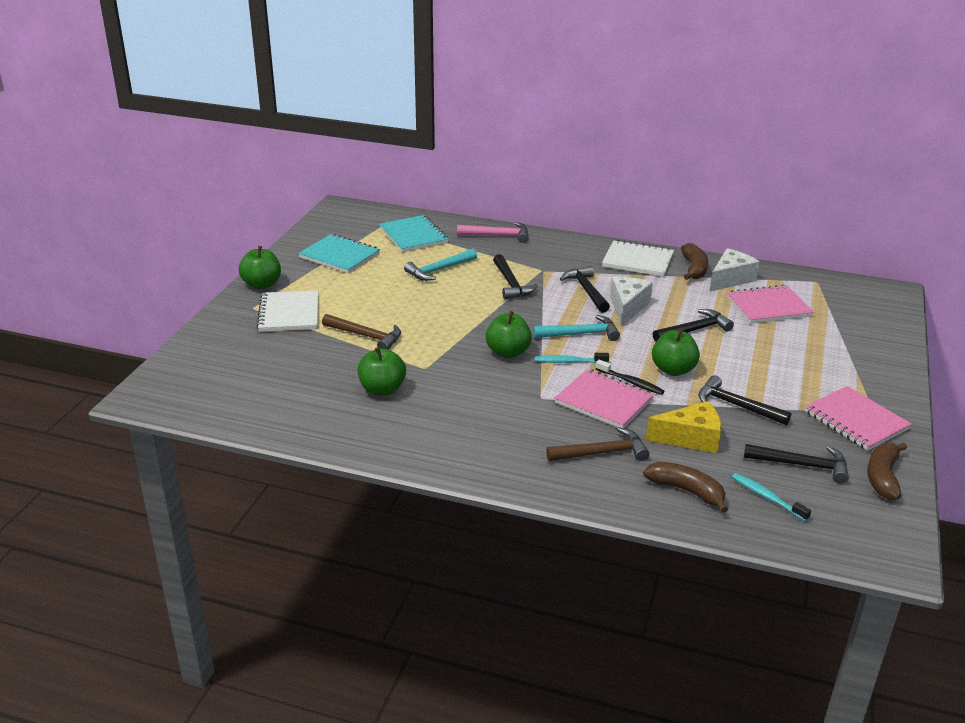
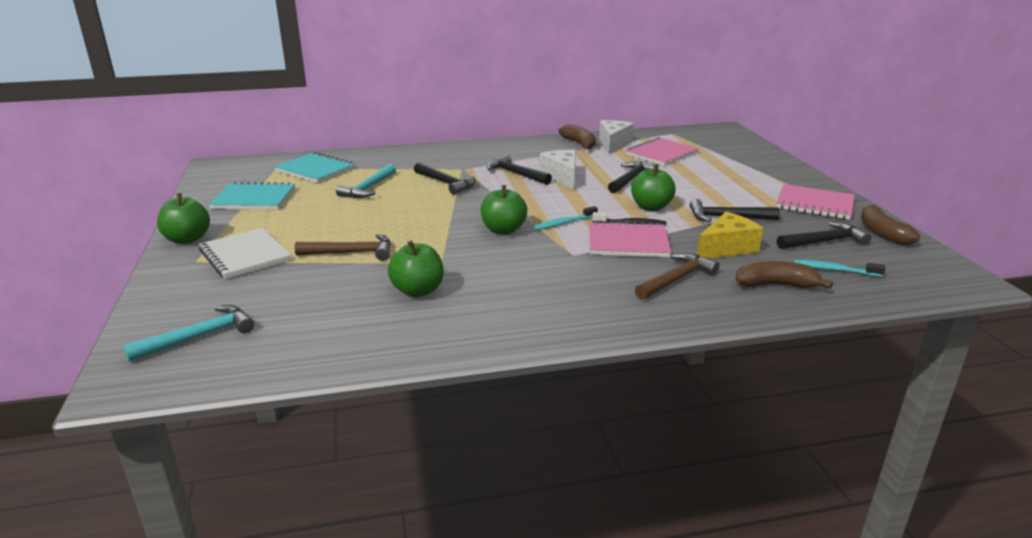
camera: 30 degrees left, 5 degrees down
pink hammer [457,222,528,243] -> none
turquoise hammer [533,315,620,341] -> turquoise hammer moved to [123,305,254,362]
white notebook [602,240,674,277] -> none

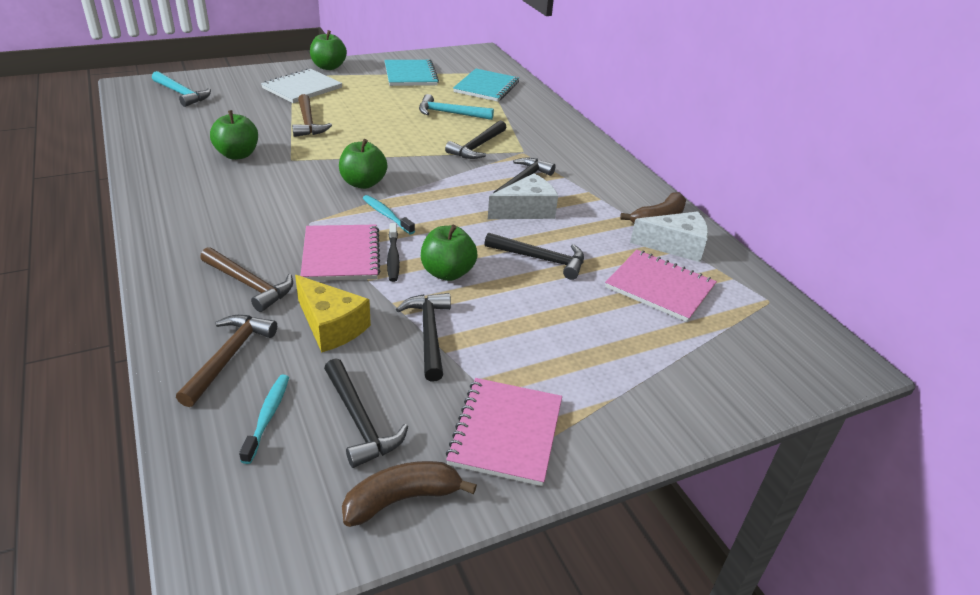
camera: 75 degrees right, 10 degrees up
brown banana [735,261,833,289] -> brown hammer [176,315,277,407]

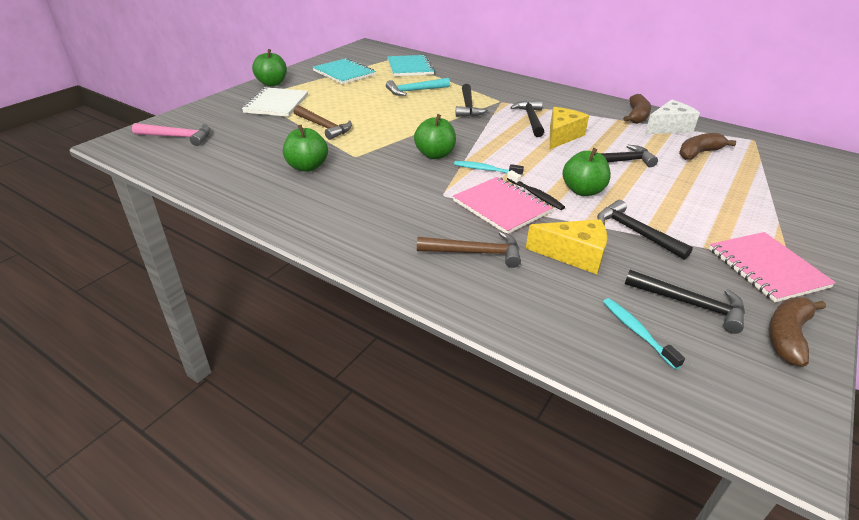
camera: 30 degrees left, 0 degrees up
turquoise hammer [152,71,211,107] -> pink hammer [132,123,210,146]
brown hammer [176,315,277,407] -> none
white cheese [488,173,558,219] -> yellow cheese [550,107,589,149]
pink notebook [605,250,717,322] -> brown banana [679,133,736,160]

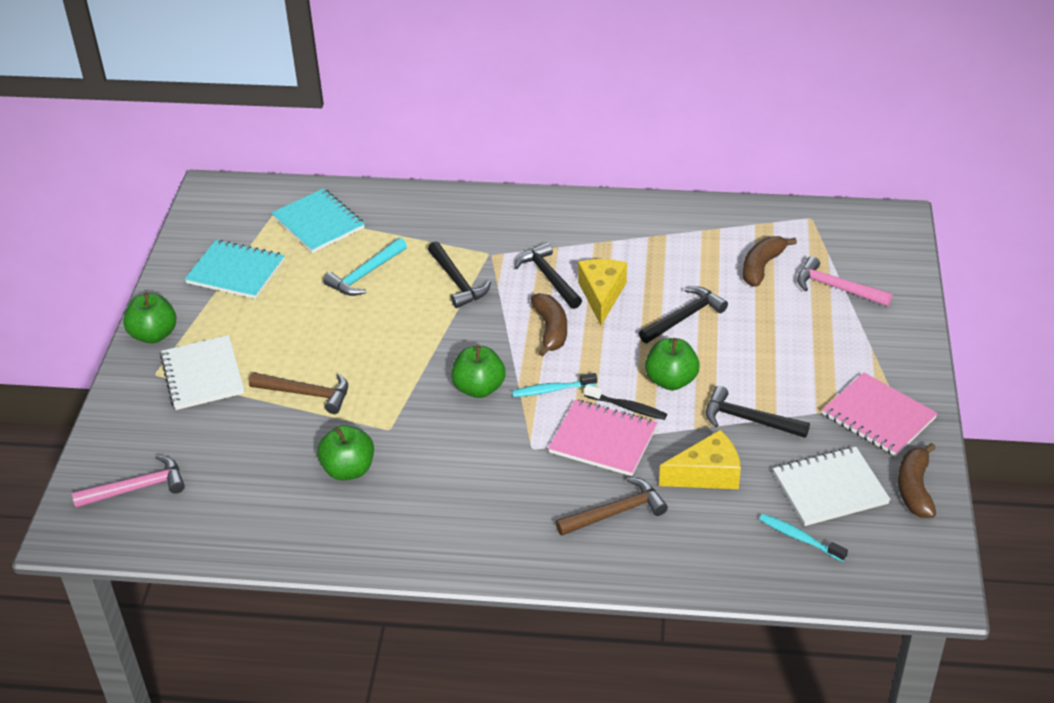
camera: 25 degrees left, 5 degrees up
brown banana [623,94,651,124] -> brown banana moved to [530,293,567,356]
black hammer [625,270,745,334] -> white notebook [773,447,891,526]
white cheese [645,100,700,134] -> none
none -> pink hammer [797,256,892,306]

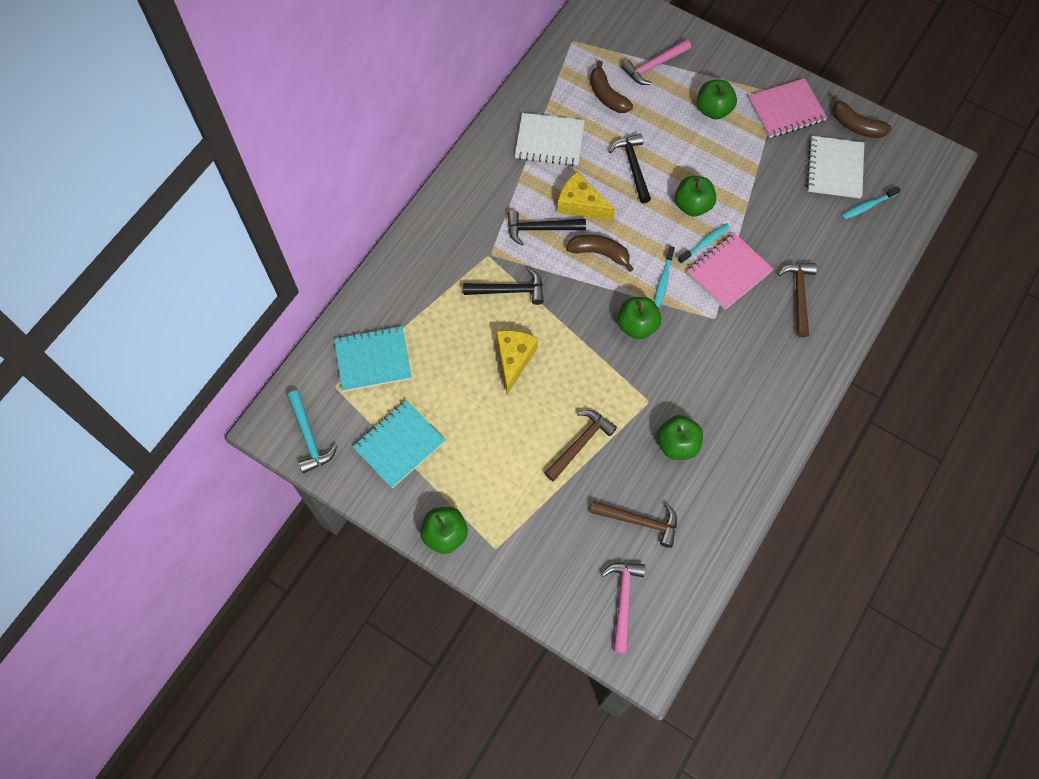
camera: 65 degrees left, 25 degrees up
white notebook [160,335,244,410] -> white notebook moved to [515,113,585,166]
turquoise hammer [323,238,407,296] -> turquoise hammer moved to [287,390,337,473]
black toothbrush [584,385,667,420] -> turquoise toothbrush [678,223,730,264]
yellow cheese [659,430,741,489] -> yellow cheese moved to [496,330,538,395]
black hammer [706,386,810,438] -> none
none -> brown hammer [590,501,677,548]
none -> green apple [697,80,737,119]

